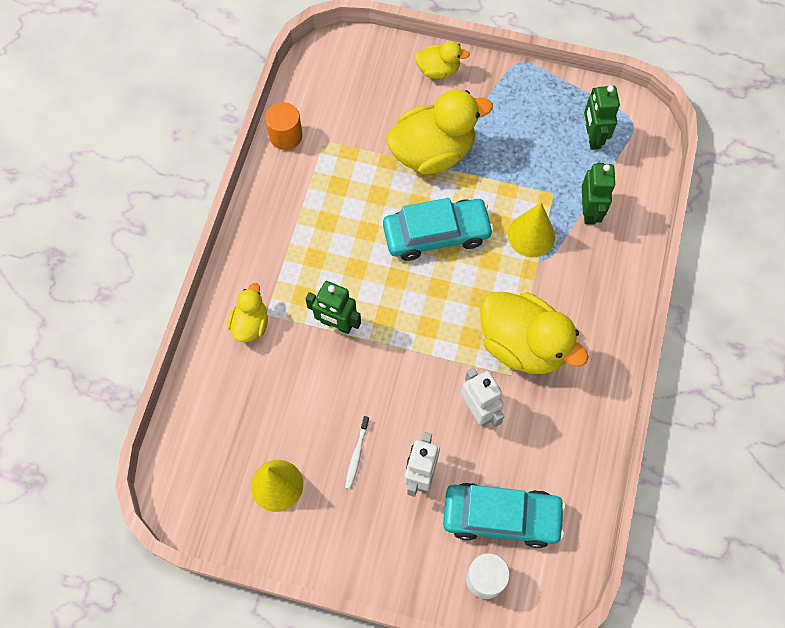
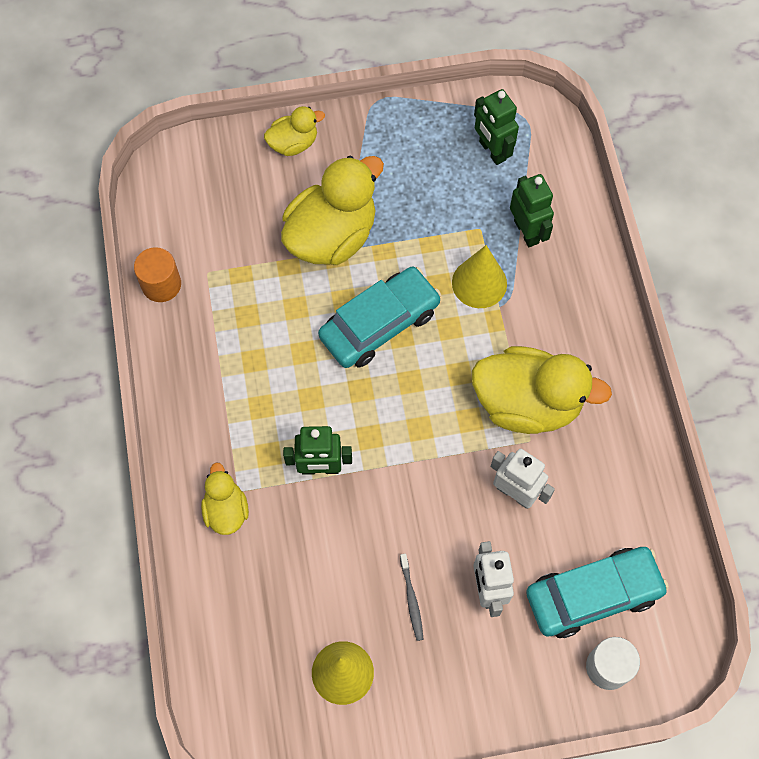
camera: 25 degrees left, 0 degrees up
white toothbrush [345,416,369,489] -> grey toothbrush [400,554,424,641]

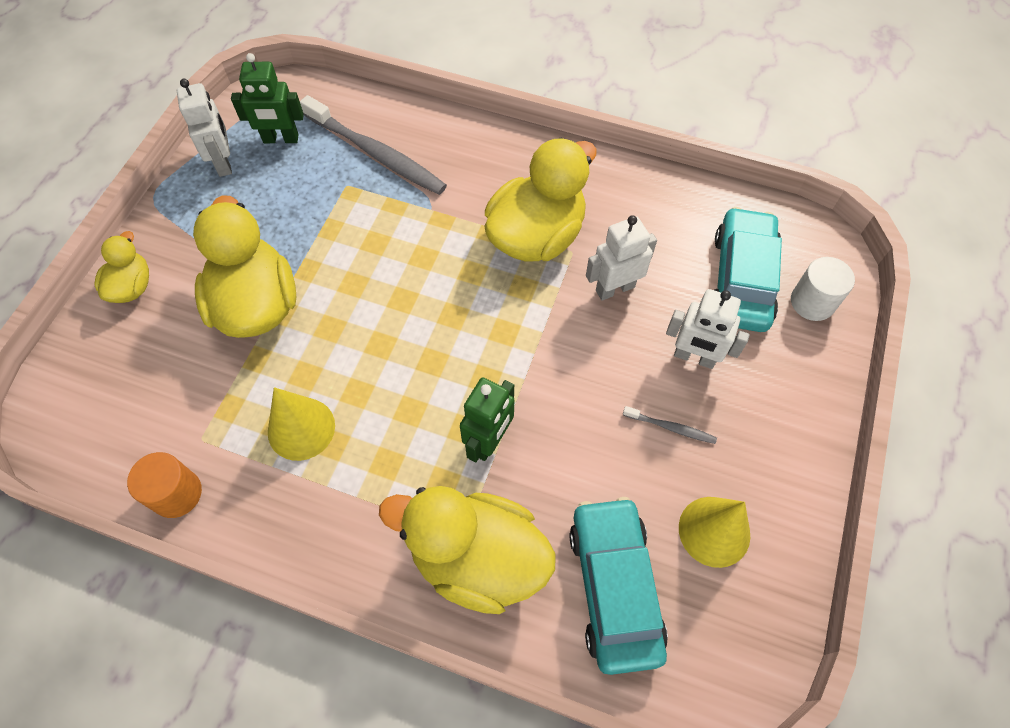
camera: 60 degrees left, 5 degrees down
yellow duck [201,462,249,535] -> yellow duck [379,486,555,614], size x1.92
turquoise car [318,267,441,368] -> turquoise car moved to [569,497,668,675]
yellow cone [452,245,507,308] -> yellow cone moved to [268,387,335,461]
green robot [510,174,554,247] -> grey toothbrush [300,95,447,195]
none -> white robot [177,79,232,177]

